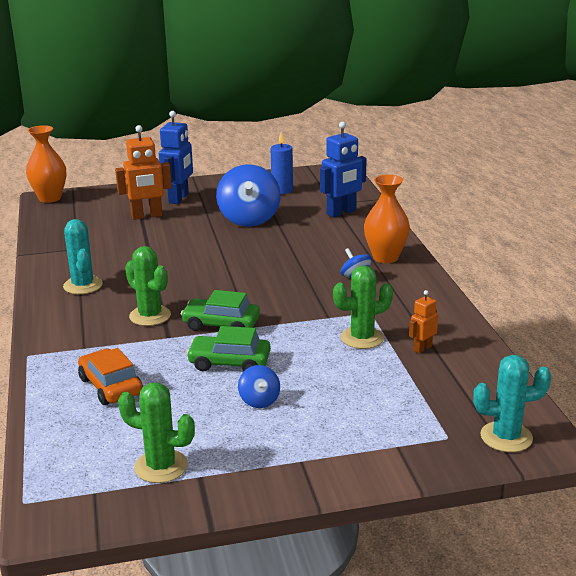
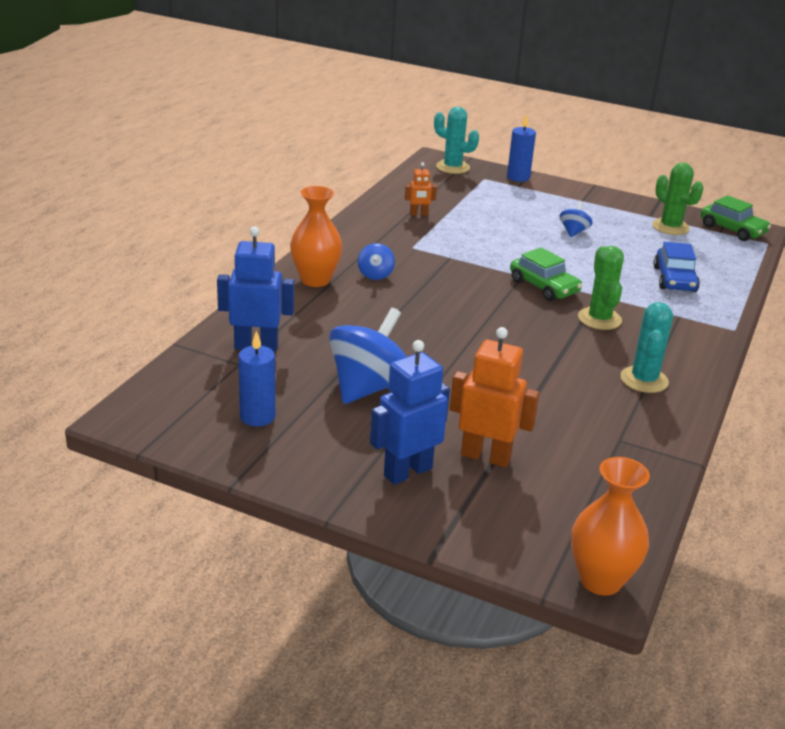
camera: 145 degrees left, 5 degrees up
orange car [78,348,143,405] -> blue car [654,242,700,292]
green car [186,326,271,371] -> green car moved to [701,195,771,241]
green cactus [333,266,393,349] -> none
none -> blue candle [507,113,536,182]

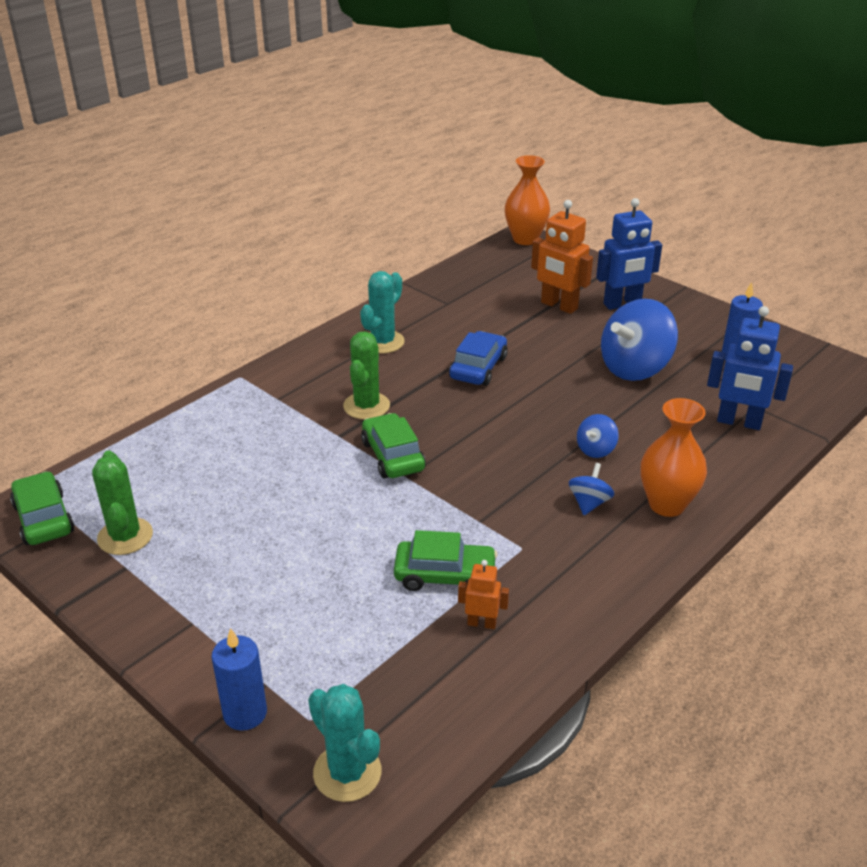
camera: 160 degrees left, 5 degrees up
blue spinning top [560,202,593,237] -> blue spinning top moved to [577,414,619,458]
blue car [654,242,700,292] -> blue car moved to [449,331,508,386]
none -> green car [394,530,498,591]

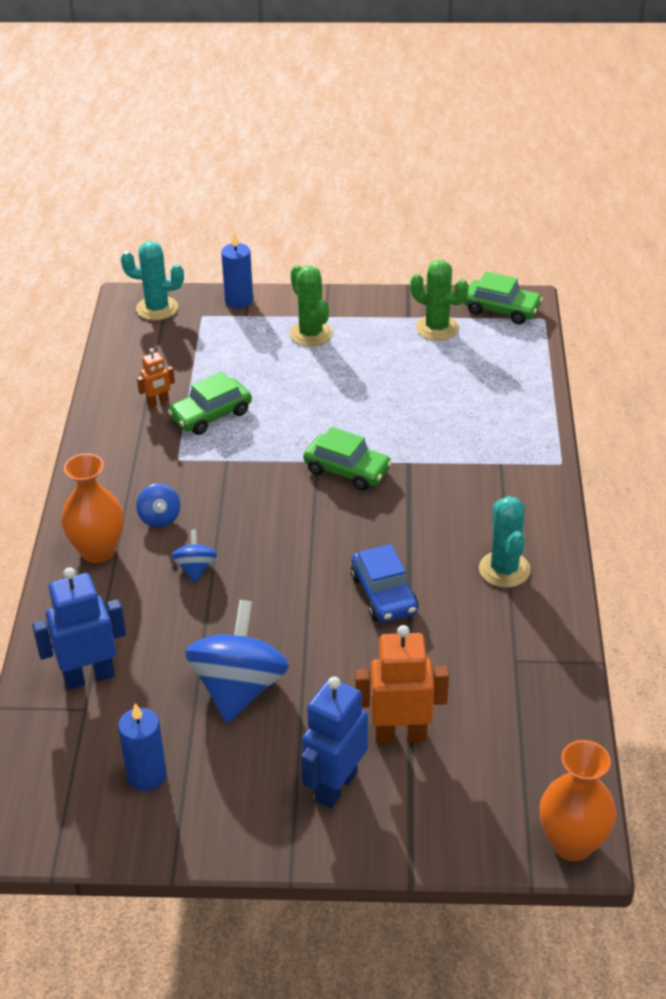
camera: 140 degrees right, 5 degrees up
green cactus [343,331,390,419] -> green cactus moved to [289,265,333,346]

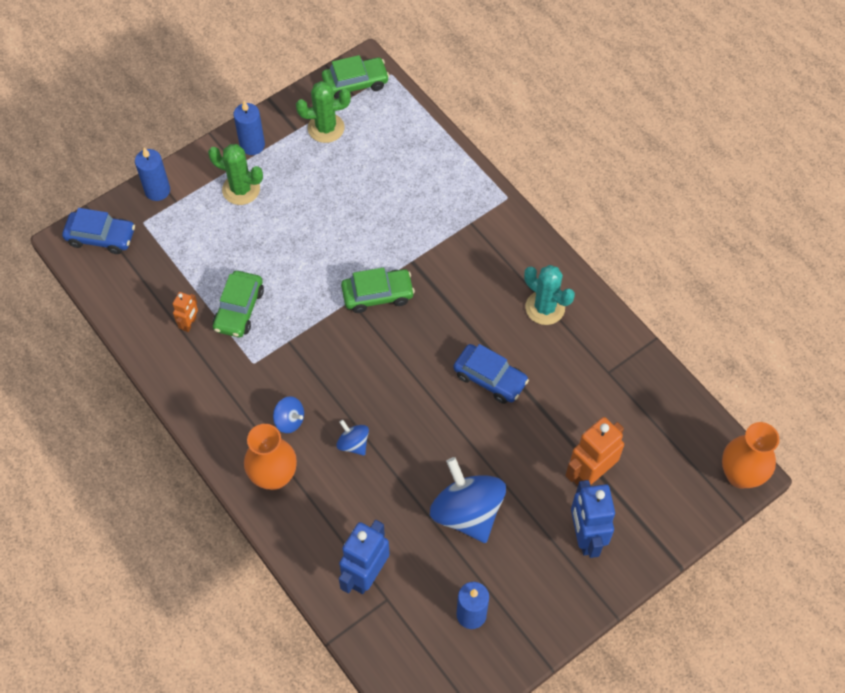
camera: 40 degrees left, 20 degrees up
turquoise cactus [121,241,184,320] -> blue car [62,208,135,254]
none -> blue candle [233,101,265,155]

